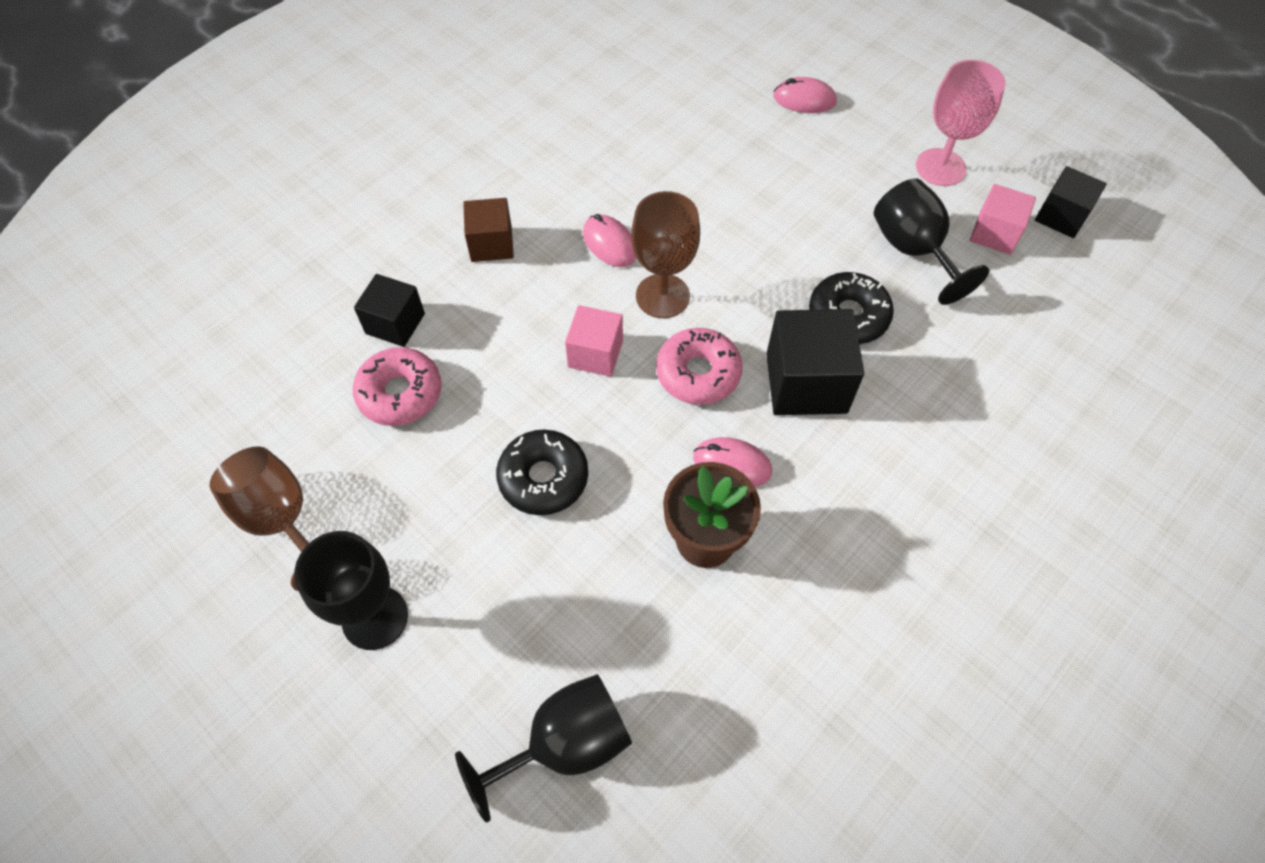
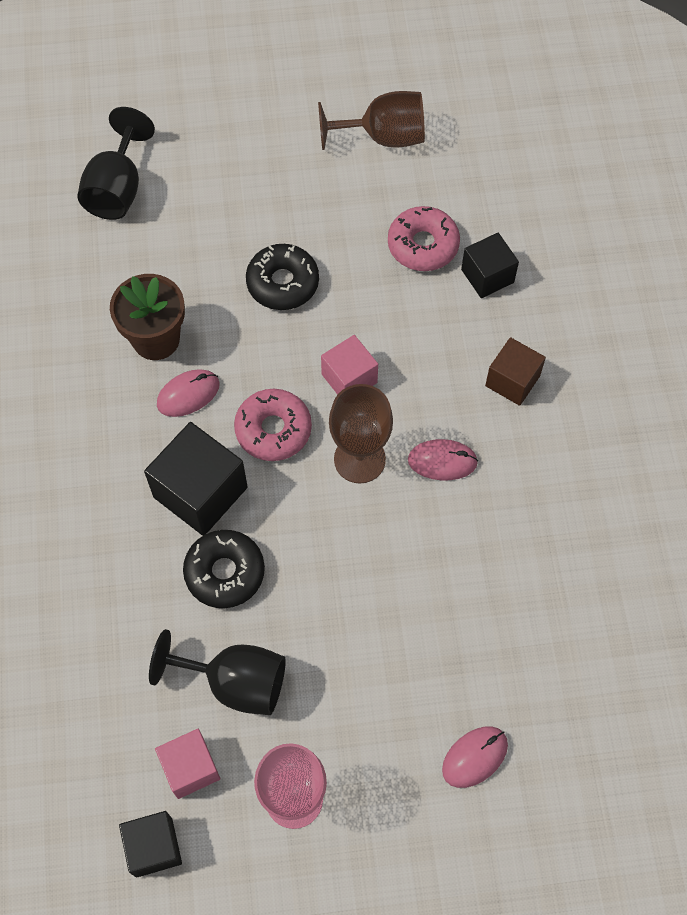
camera: 130 degrees right, 5 degrees up
black goblet [294,531,408,650] -> none

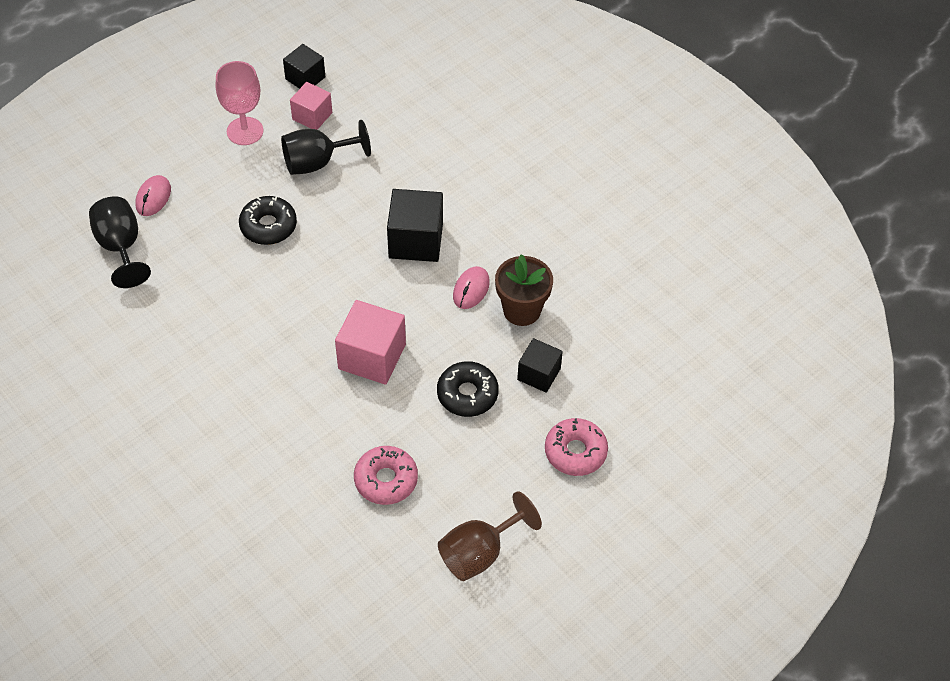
camera: 145 degrees right, 10 degrees down
black goblet [77,107,155,220] -> black goblet moved to [89,197,151,288]
black donut [183,530,265,608] -> black donut moved to [239,196,297,245]
pink donut [234,389,312,461] -> pink donut moved to [545,418,608,476]
pink cube [321,335,378,395] -> pink cube [335,300,406,385], size x1.60
brown goblet [329,384,393,484] -> none
pink mouse [408,439,478,481] -> none
black cube [461,233,519,298] -> black cube moved to [517,338,563,393]
brown cube [485,337,546,406] -> none

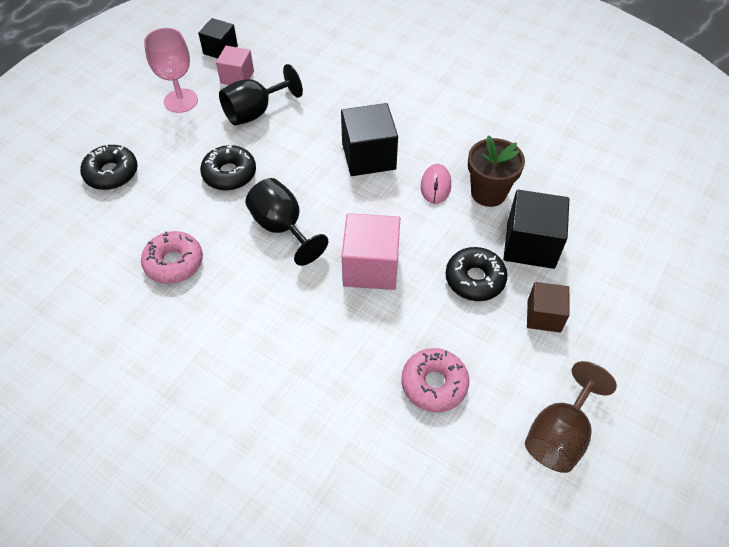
camera: 15 degrees left, 0 degrees up
black goblet [89,197,151,288] -> black goblet moved to [245,178,328,266]
pink mouse [135,175,171,216] -> black donut [80,144,138,190]
black cube [517,338,563,393] -> black cube [503,190,569,269], size x1.60
pink donut [545,418,608,476] -> pink donut moved to [141,231,203,284]
none -> brown cube [527,282,570,333]

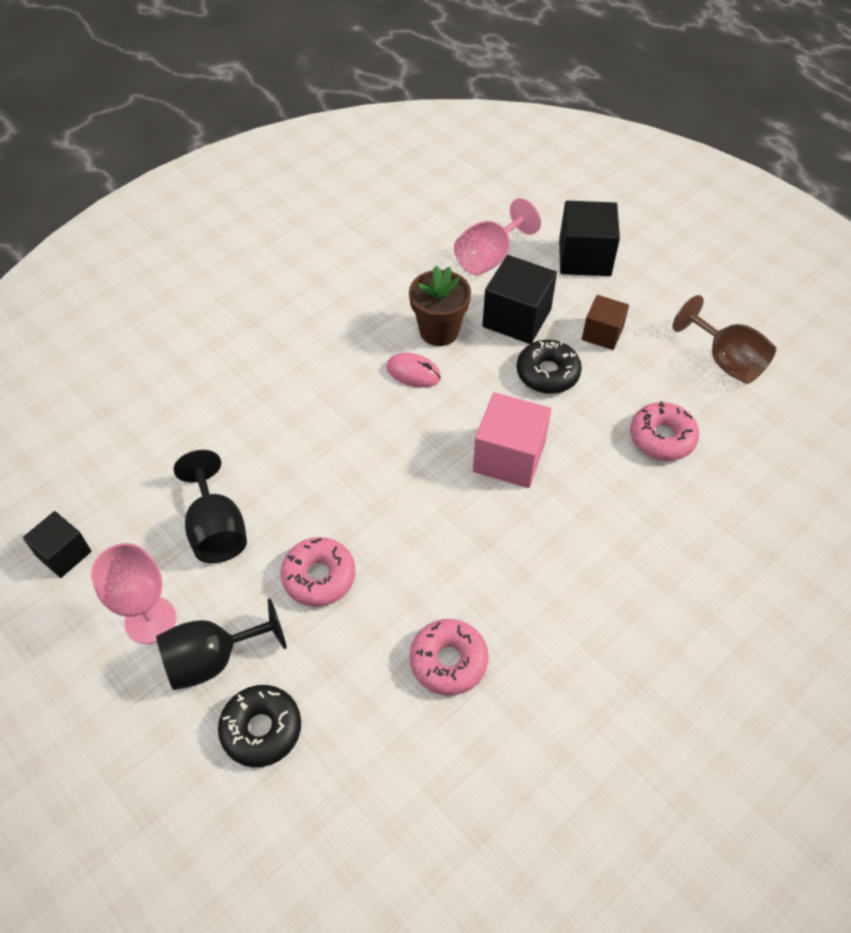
camera: 75 degrees left, 0 degrees up
black donut [200,144,256,191] -> pink donut [281,537,356,607]
pink cube [216,46,254,85] -> none
black goblet [245,178,328,266] -> black goblet moved to [156,599,287,690]
black cube [341,103,398,176] -> black cube moved to [559,201,620,276]
none -> pink goblet [454,198,541,275]

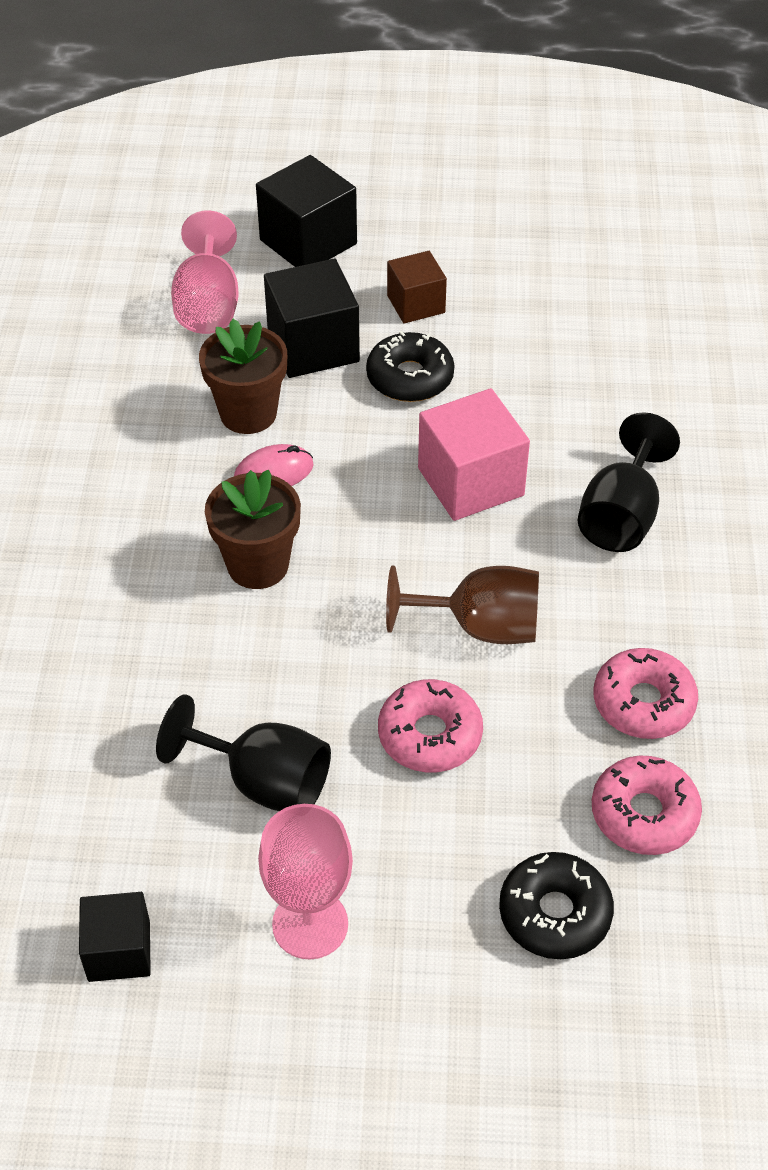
camera: 45 degrees left, 5 degrees down
black goblet [156,599,287,690] -> black goblet moved to [578,412,680,552]
pink donut [630,402,699,461] -> pink donut moved to [592,756,702,855]
brown goblet [673,295,776,384] -> brown goblet moved to [386,565,539,644]
none -> brown flower pot [205,470,301,589]

